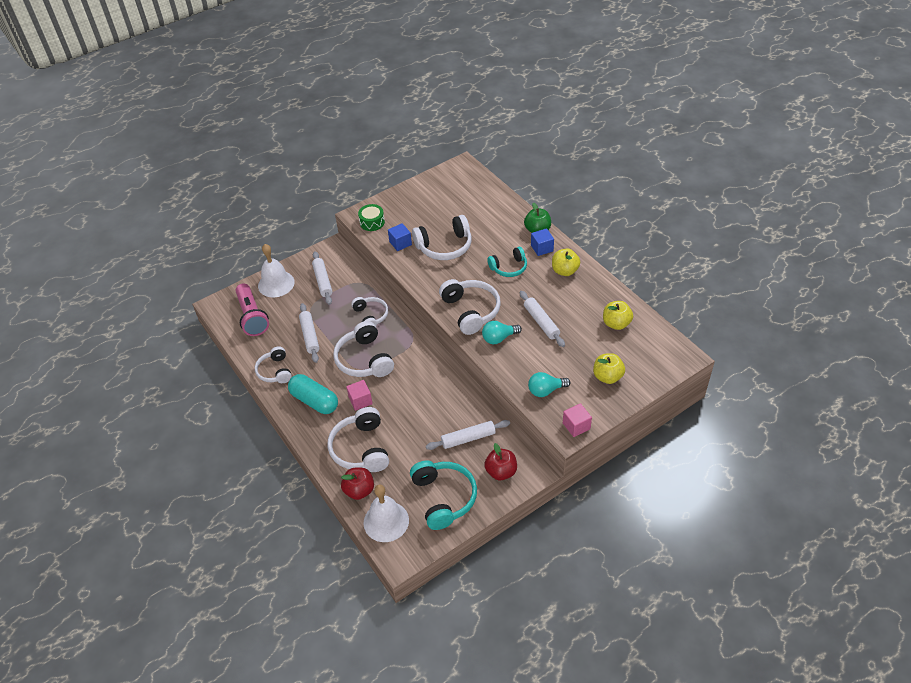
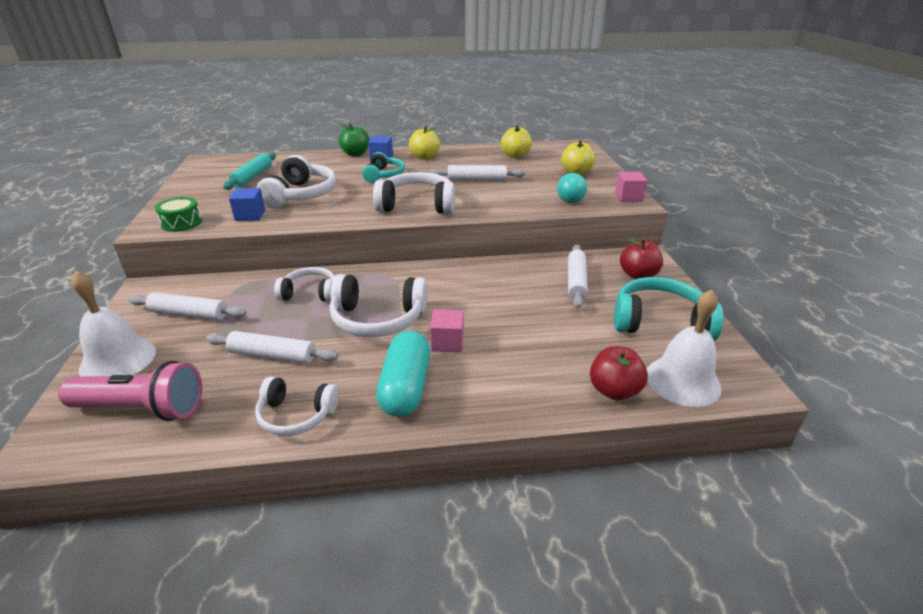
camera: 65 degrees left, 15 degrees down
turquoise capsule [288,374,338,414] -> turquoise capsule turned 60 degrees counterclockwise [376,331,430,417]
white headphones [328,407,389,472] -> none
turquoise light bulb [482,321,522,344] -> none
none -> turquoise rolling pin [223,152,276,190]

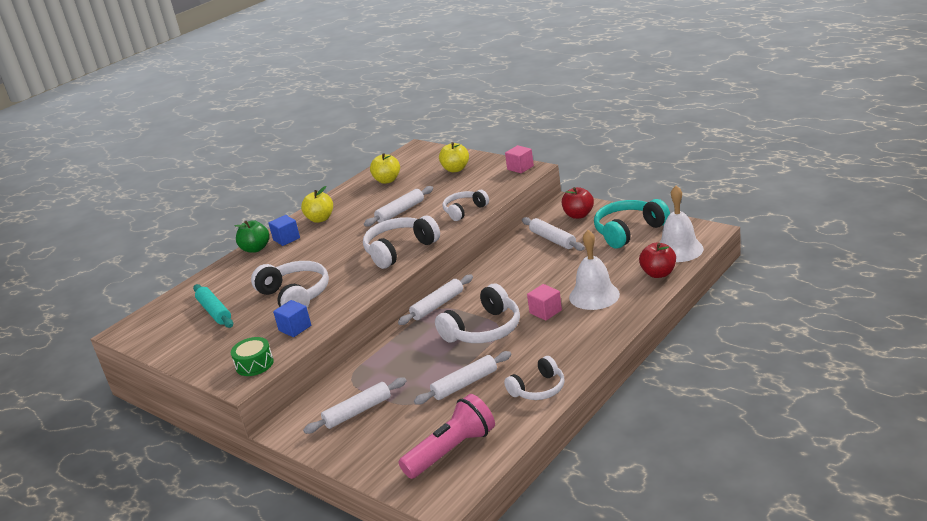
camera: 40 degrees left, 5 degrees down
white bell [71,271,156,376] -> white bell moved to [569,230,620,310]
white headphones [274,267,335,302] -> white headphones moved to [443,190,489,221]
turquoise headphones [362,152,405,183] -> none
turquoise capsule [376,331,430,417] -> none
turquoise light bulb [557,173,587,203] -> none
none -> white rolling pin [398,275,473,325]

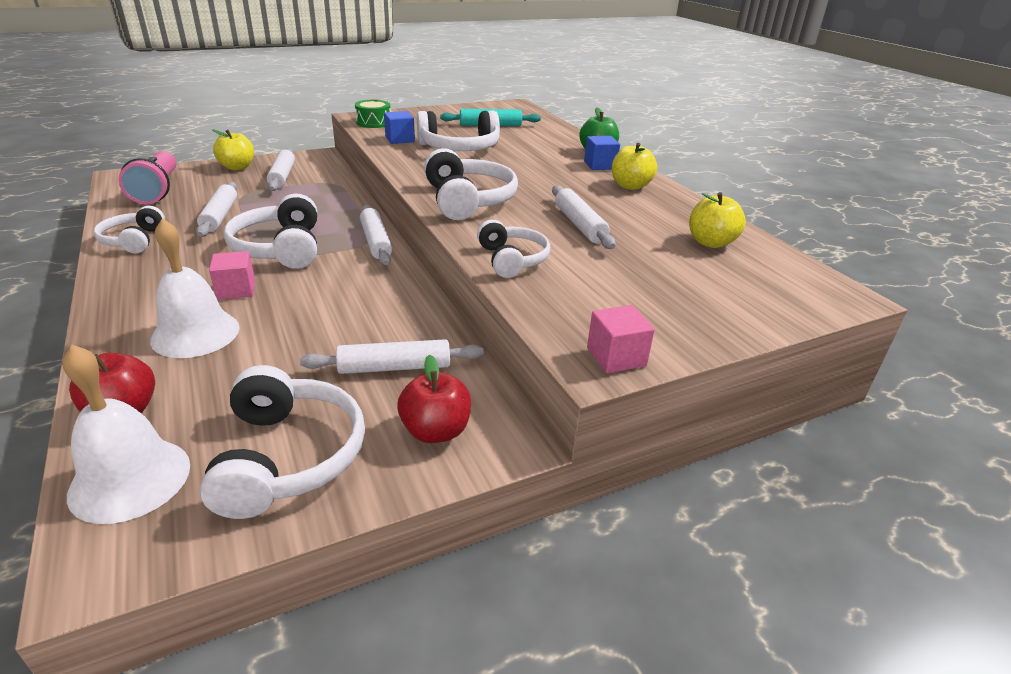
camera: 110 degrees right, 5 degrees up
yellow apple [439,142,469,172] -> yellow apple moved to [212,129,254,170]
turquoise headphones [594,199,670,248] -> white headphones [200,365,365,519]

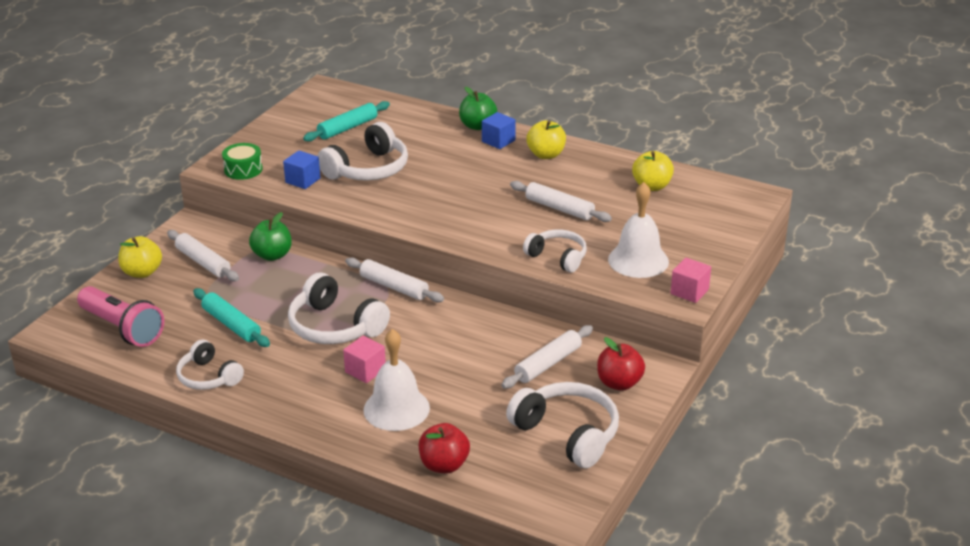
camera: 35 degrees left, 0 degrees up
white bell [63,345,190,524] -> white bell moved to [608,182,669,278]
white rolling pin [196,182,237,237] -> turquoise rolling pin [193,288,270,347]
white headphones [424,148,518,220] -> none
none -> green apple [249,212,292,261]

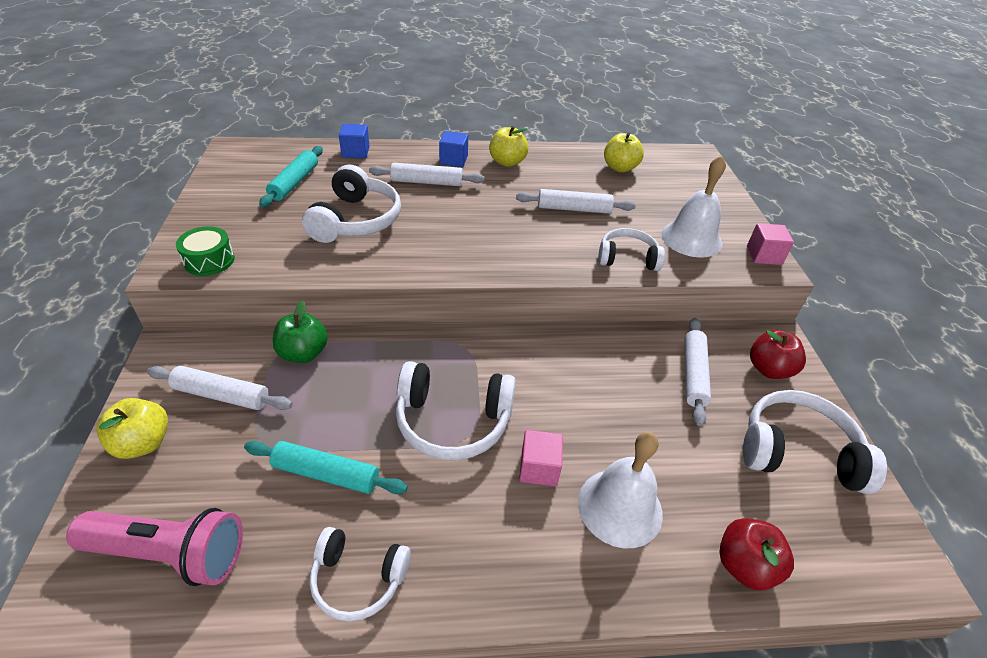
camera: 35 degrees left, 10 degrees up
blue cube [283,150,320,189] -> blue cube moved to [339,124,370,159]
white rolling pin [345,257,444,302] -> white rolling pin moved to [369,163,484,186]
green apple [459,87,497,130] -> none

